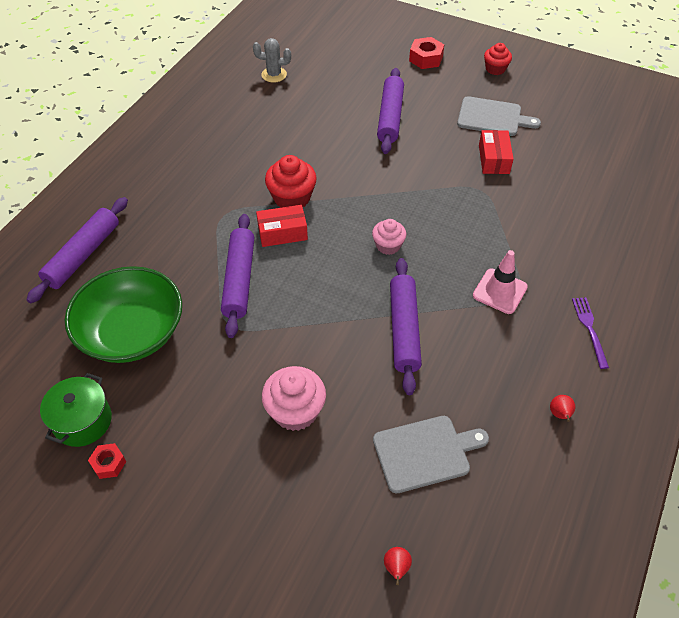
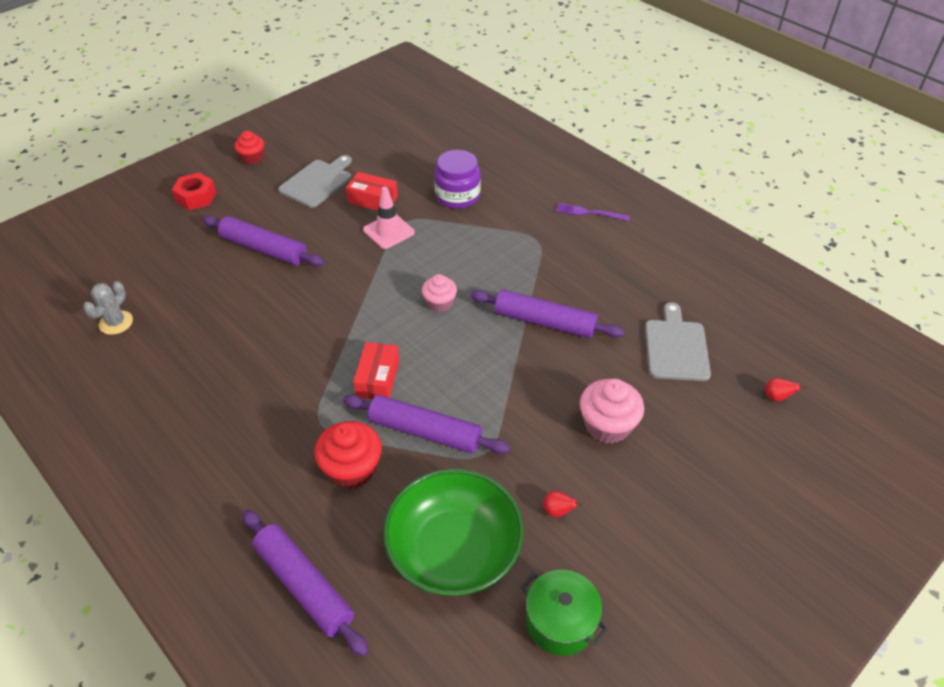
camera: 70 degrees left, 5 degrees down
red nut [88,443,126,479] -> none
red cupcake [265,155,317,208] -> red cupcake moved to [314,421,382,489]
pink traffic cone [473,250,528,314] -> pink traffic cone moved to [363,187,415,249]
red pear [550,395,575,422] -> red pear moved to [543,490,584,518]
none -> purple jar [434,150,481,209]

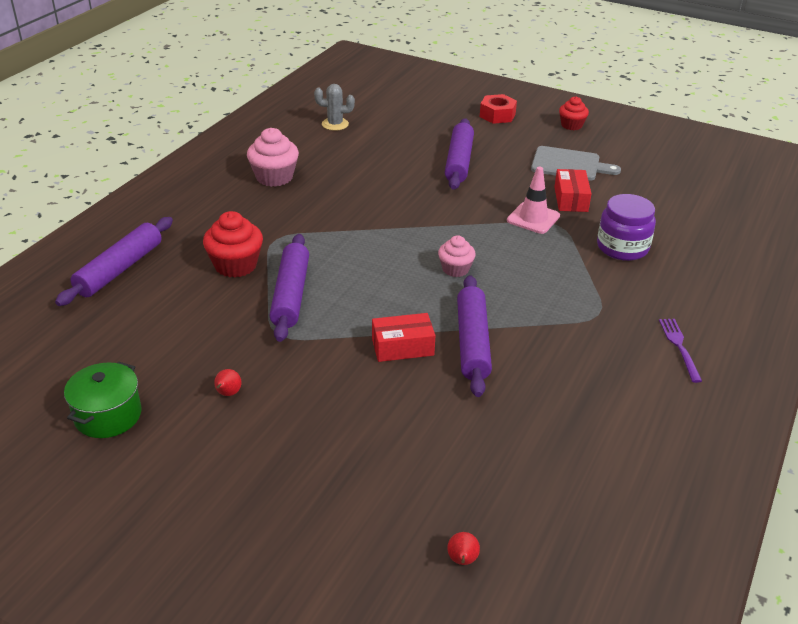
camera: 70 degrees right, 10 degrees down
red box [353,342,399,399] -> red box moved to [372,313,436,362]
green bowl [383,469,524,596] -> none
pink cupcake [580,379,644,444] -> pink cupcake moved to [247,128,299,187]
grey cutting board [645,302,711,381] -> none

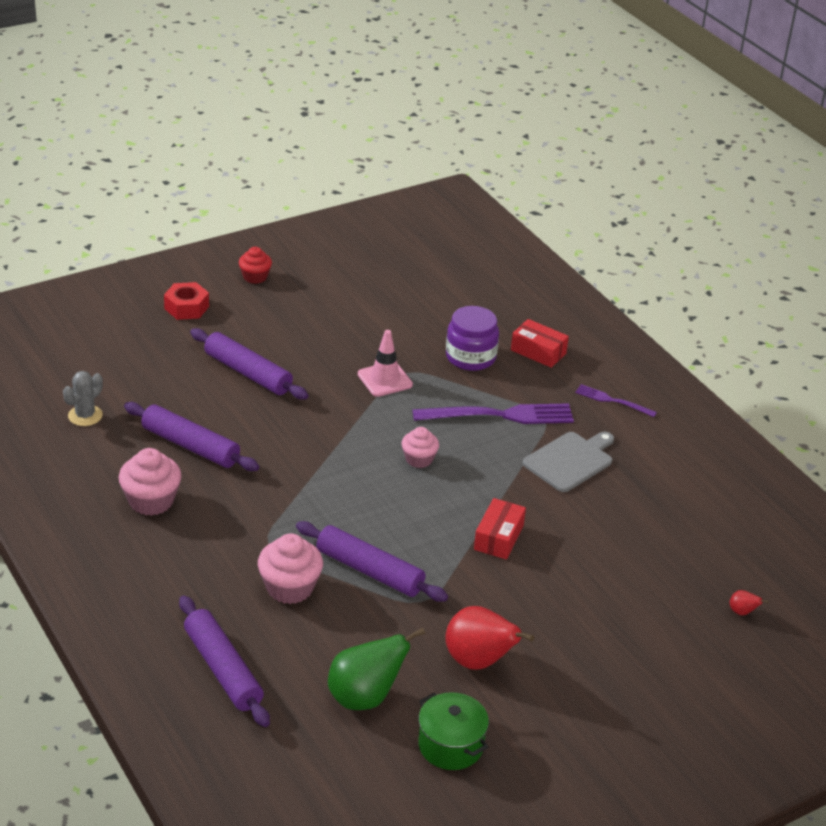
camera: 60 degrees left, 0 degrees up
red cupcake [203,211,263,278] -> pink cupcake [258,533,323,604]
red pear [214,369,241,396] -> red pear [445,606,534,670], size x2.39
purple rolling pin [457,275,492,397] -> purple rolling pin moved to [124,402,259,471]
grey cutting board [531,146,621,181] -> grey cutting board moved to [522,432,614,492]
red box [554,169,592,212] -> red box moved to [511,319,569,368]
none -> green pear [328,627,425,710]
none -> purple fork [412,403,574,424]

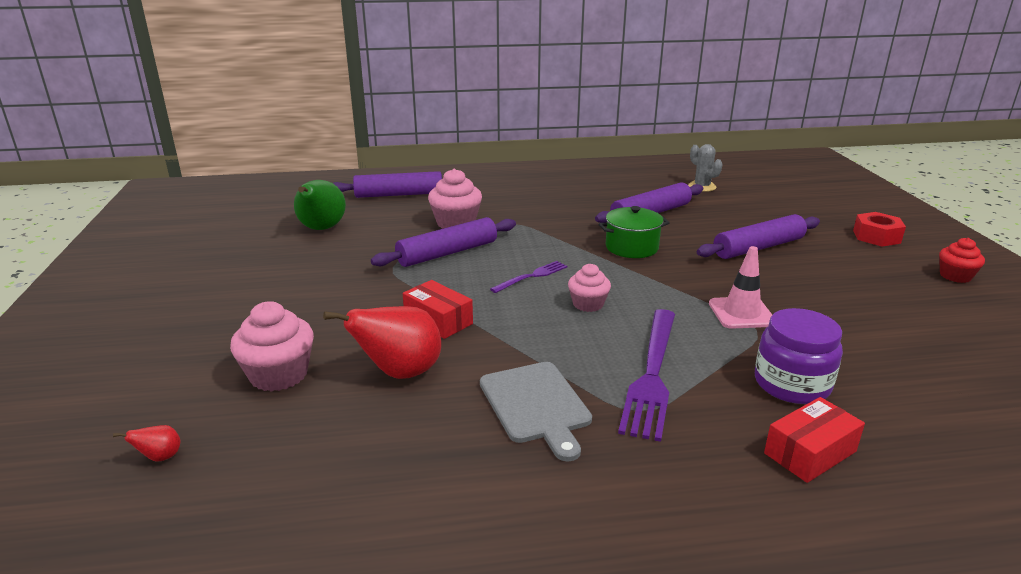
camera: 115 degrees right, 10 degrees down
pink cupcake [119,448,182,516] -> pink cupcake moved to [230,301,314,392]
green pot [418,692,489,770] -> green pot moved to [599,206,670,258]
red pear [445,606,534,670] -> red pear moved to [323,306,441,379]
purple fork [575,384,657,417] -> purple fork moved to [490,261,568,293]

